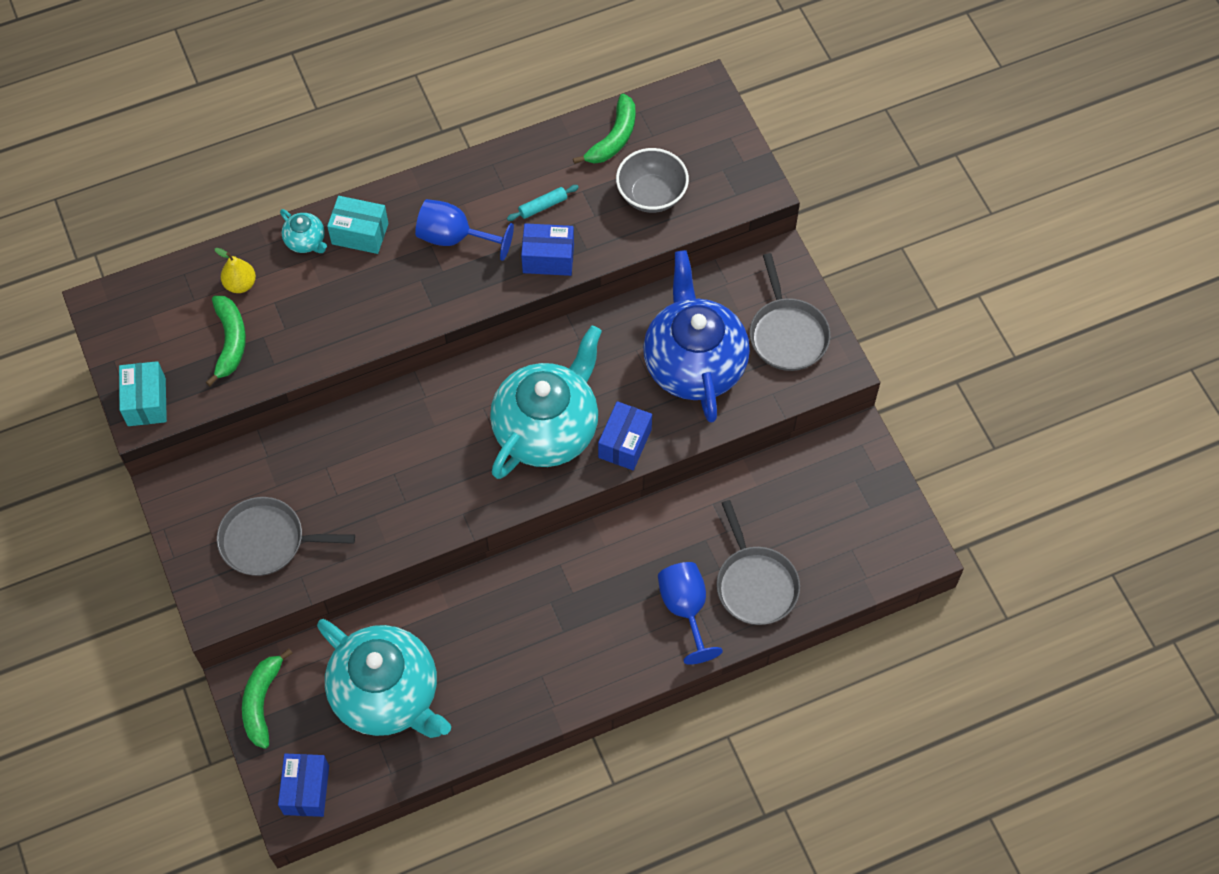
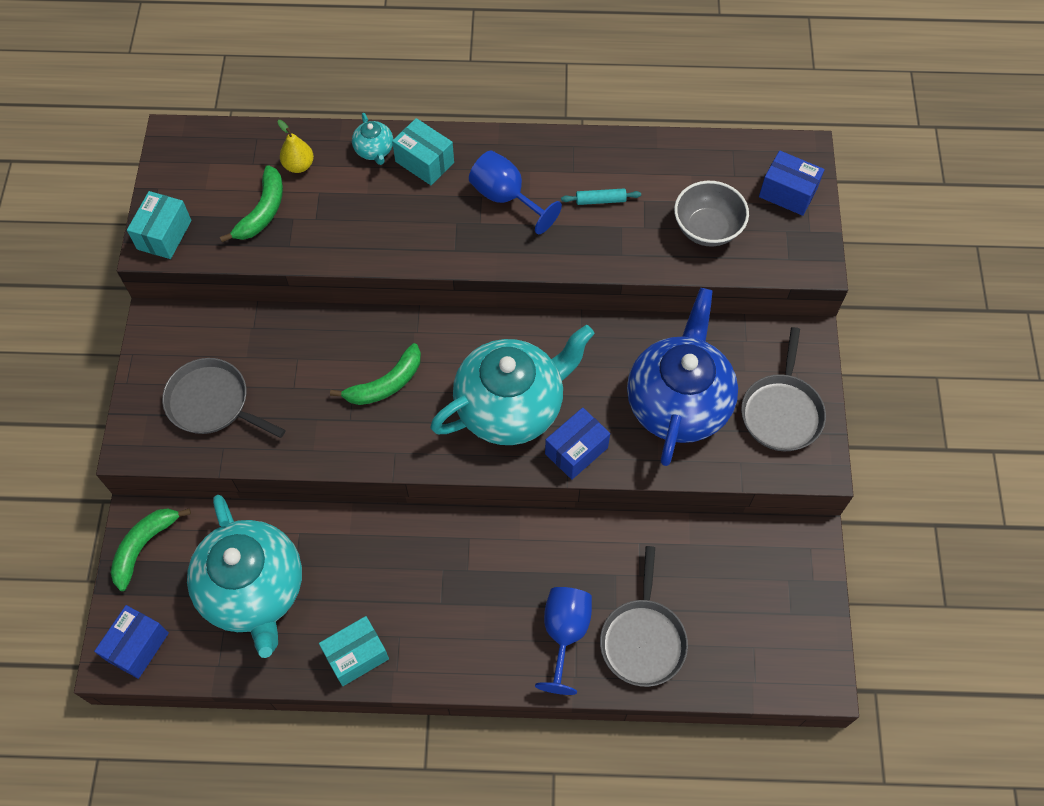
camera: 25 degrees right, 0 degrees up
blue box [521,223,574,276] -> blue box moved to [759,150,825,216]
green banana [573,94,635,164] -> green banana moved to [330,343,421,405]
none -> turquoise box [319,616,389,686]

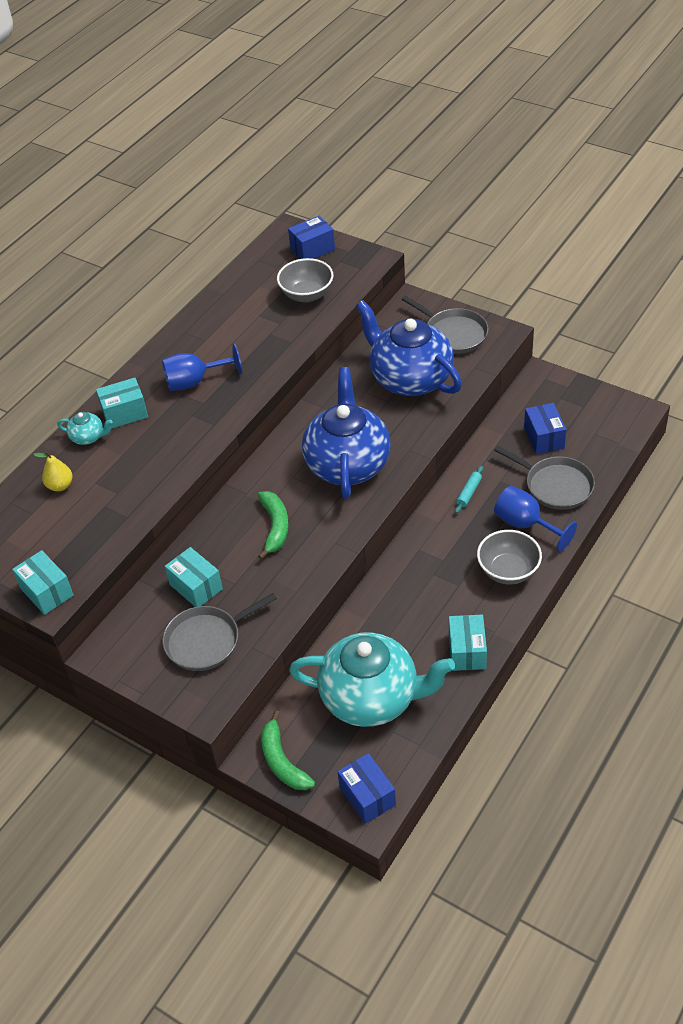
camera: 55 degrees left, 15 degrees down
green banana [220,165,283,242] -> none
turquoise teapot [430,325,595,445] -> blue teapot [302,367,391,499]
blue box [545,407,610,480] -> blue box moved to [524,403,567,454]
turquoise rolling pin [561,188,641,205] -> turquoise rolling pin moved to [455,466,483,514]
none -> turquoise box [165,547,223,607]
none -> grey bowl [477,530,542,585]

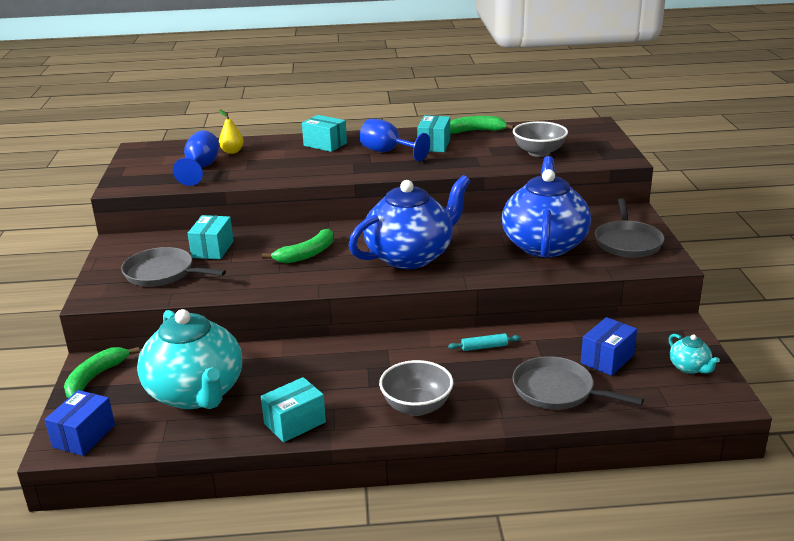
camera: 50 degrees right, 20 degrees down
turquoise box [12,550,74,615] -> turquoise box moved to [417,115,450,152]
turquoise teapot [57,412,112,445] -> turquoise teapot moved to [669,334,720,374]
blue box [288,216,335,259] -> none
grey pan [494,446,595,510] -> grey pan turned 120 degrees clockwise [513,356,644,410]
blue goblet [494,486,577,552] -> blue goblet moved to [173,131,219,186]
none -> green banana [450,116,515,134]

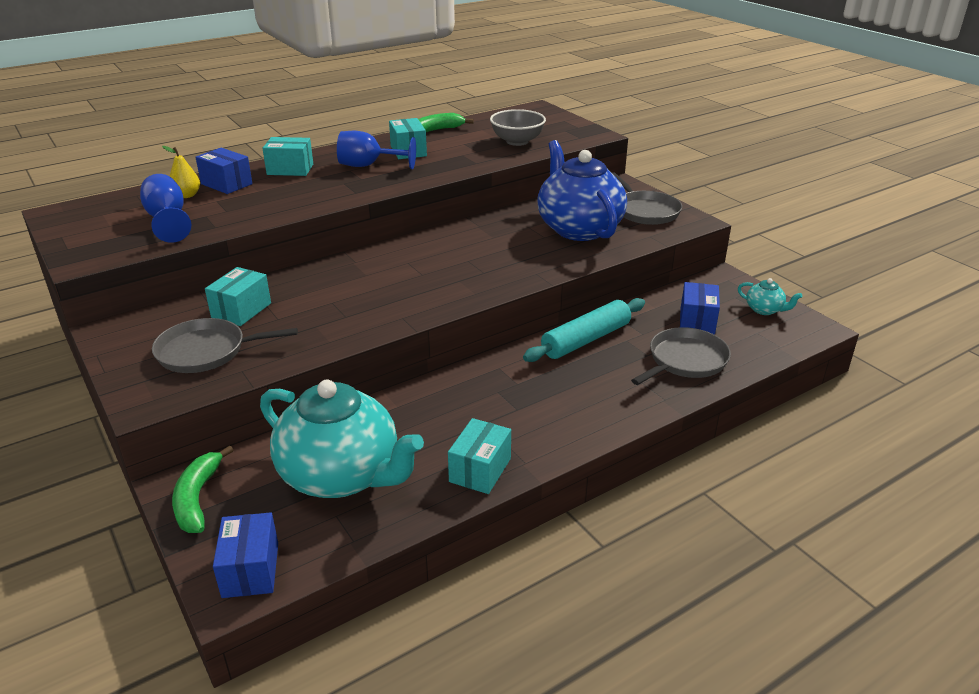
camera: 30 degrees left, 5 degrees up
turquoise box [188,215,234,259] -> turquoise box turned 45 degrees clockwise [205,267,271,326]
green banana [262,229,334,263] -> none
blue teapot [348,175,470,269] -> none
grey bowl [379,360,453,416] -> none
turquoise rolling pin [448,333,521,351] -> turquoise rolling pin [523,298,645,362], size x2.15
grey pan [513,356,644,410] -> grey pan turned 135 degrees clockwise [631,327,731,385]
none -> blue box [195,148,253,194]

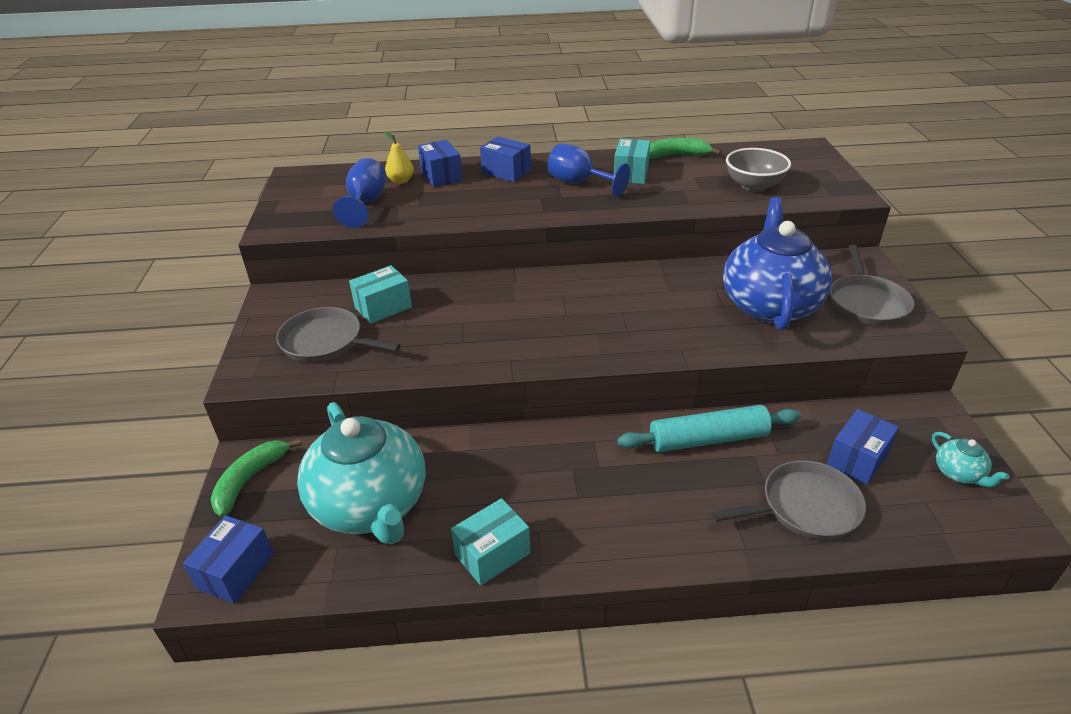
camera: 30 degrees right, 5 degrees up
turquoise box [262,137,313,176] -> blue box [480,137,531,182]

